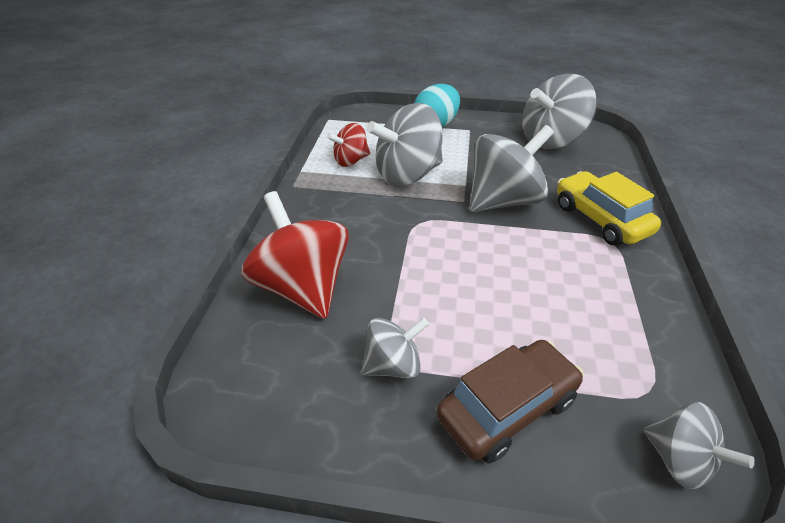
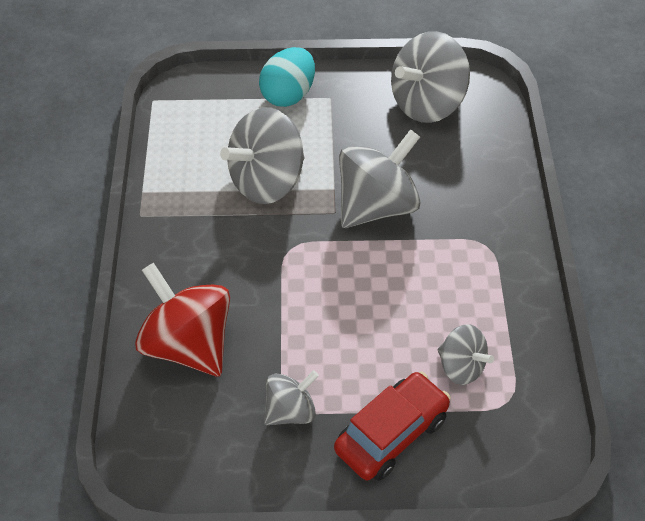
camera: 10 degrees left, 10 degrees up
red spinning top [327,123,370,167] -> none
brown car [436,340,584,463] -> red car [334,372,451,481]
yellow car [557,171,661,246] -> none
grey spinning top [643,402,755,489] -> grey spinning top moved to [438,324,494,385]

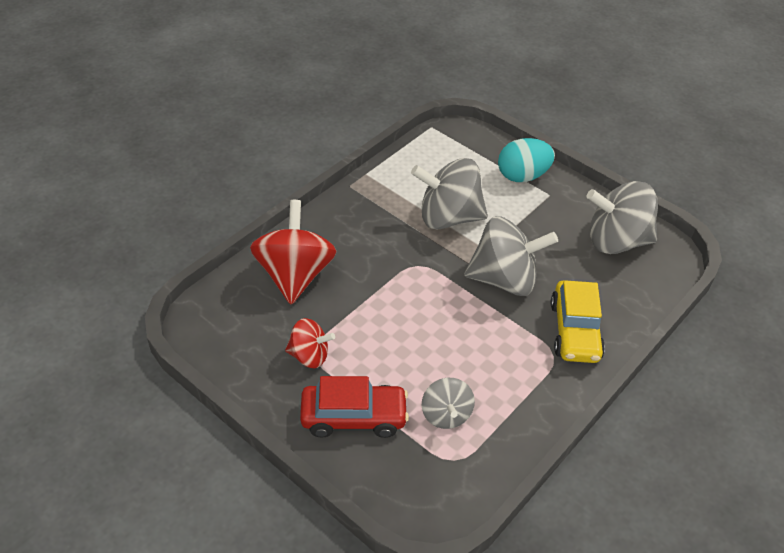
camera: 40 degrees right, 5 degrees down
grey spinning top [264,370,319,425] -> red spinning top [285,318,335,368]
none -> yellow car [551,280,605,363]

